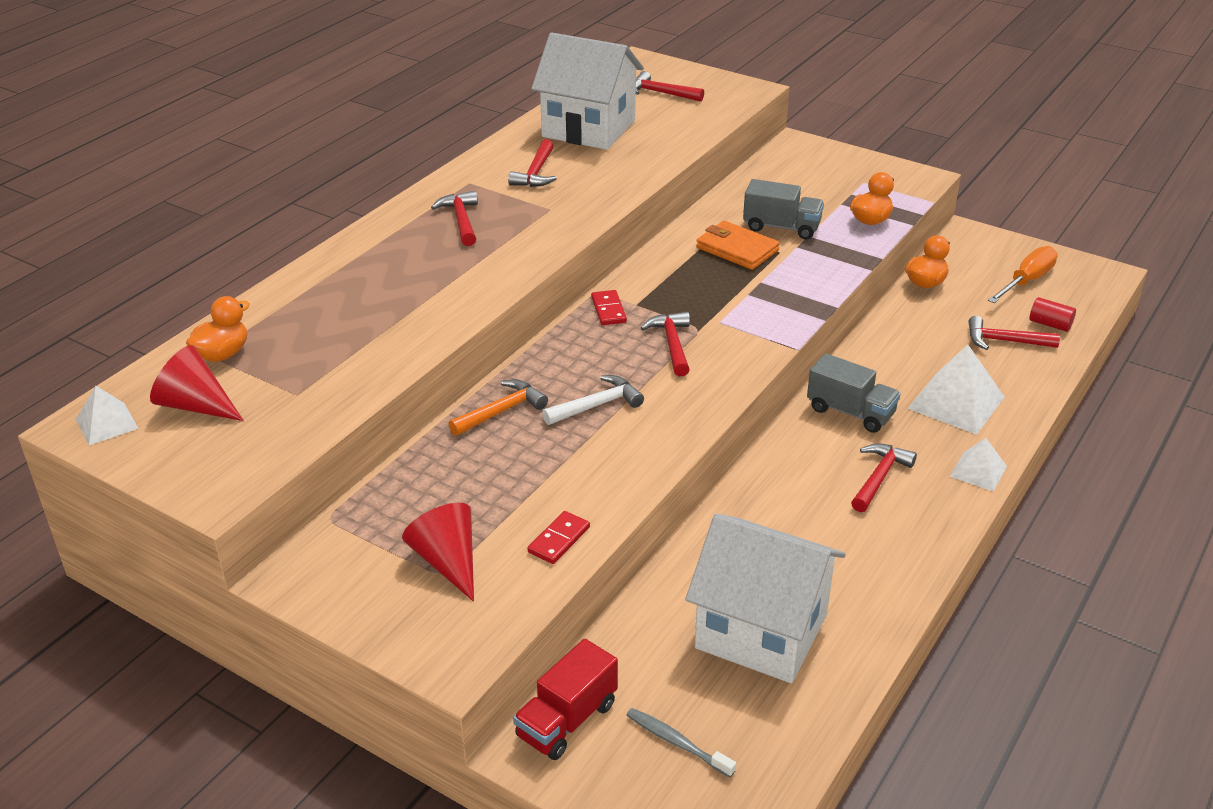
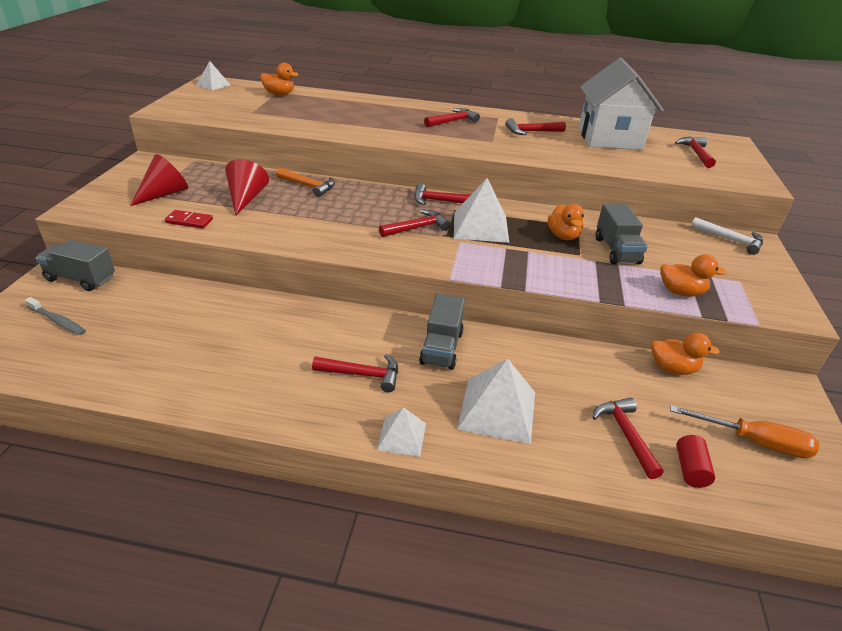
camera: 65 degrees right, 0 degrees up
red cone [150,345,244,421] -> red cone moved to [225,159,269,216]
red truck [513,639,618,760] -> grey truck [36,239,115,291]
white hammer [542,375,644,425] -> white hammer moved to [691,217,763,255]
red domino [591,290,627,325] -> red hammer [414,183,471,205]
grey toothbrush [627,708,736,778] -> grey toothbrush turned 105 degrees clockwise [25,297,86,335]
white house [685,514,846,683] -> none
orange wallet [696,221,780,270] -> orange duck [548,204,584,240]
none -> white pyramid [454,178,509,243]

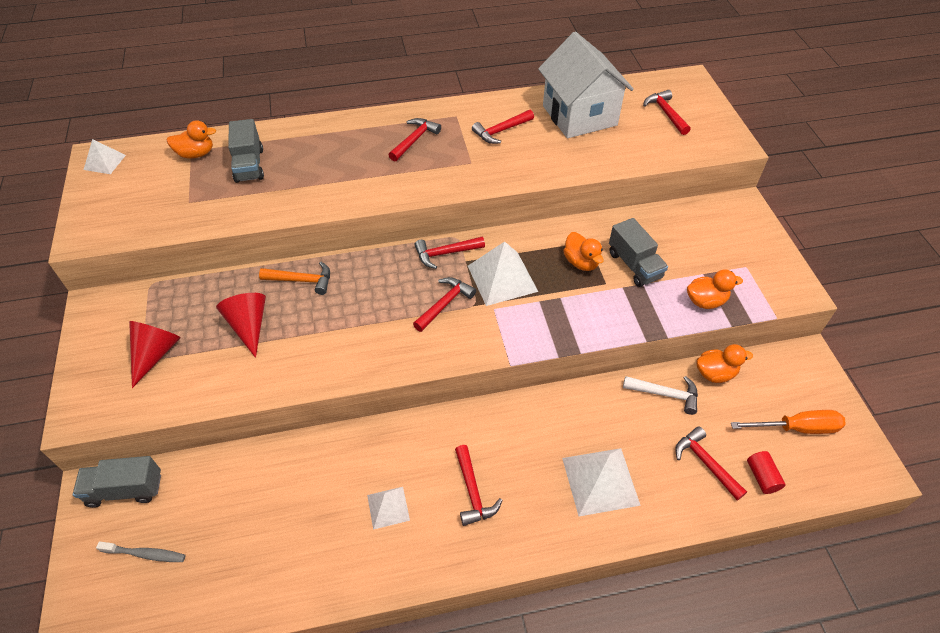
camera: 20 degrees left, 15 degrees up
red domino [165,210,213,229] -> none
red hammer [312,354,398,392] -> red hammer turned 90 degrees clockwise [455,445,503,526]
white pyramid [377,407,426,457] -> white pyramid moved to [367,487,410,530]
grey truck [419,294,465,370] -> grey truck moved to [228,119,264,183]
white hammer [691,217,763,255] -> white hammer moved to [623,376,698,415]

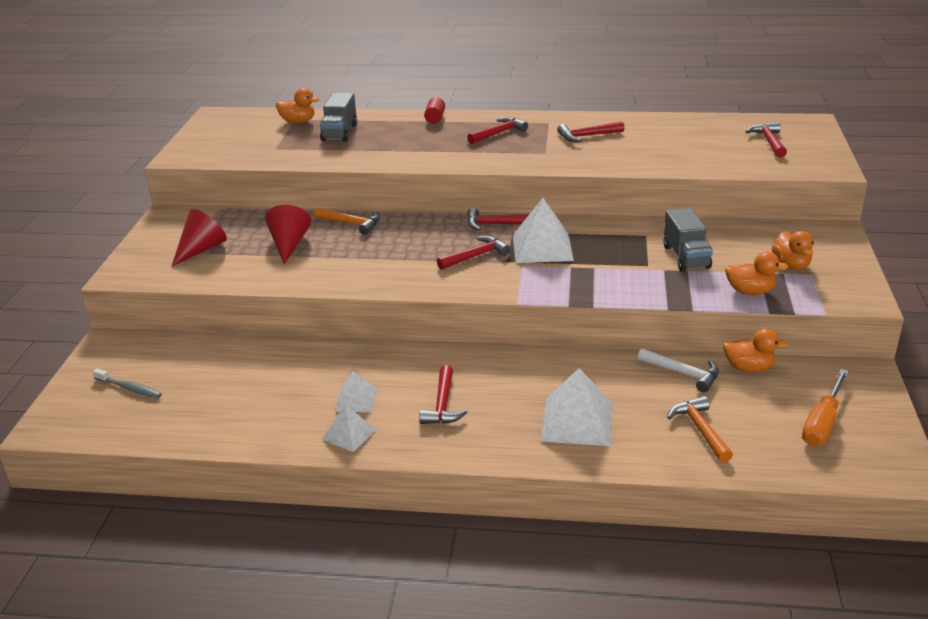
camera: 20 degrees right, 20 degrees down
grey truck [73,456,161,508] -> none
white pyramid [84,139,126,174] -> white pyramid moved to [322,404,376,452]
white house [538,32,634,138] -> none
orange duck [563,232,604,271] -> orange duck moved to [772,231,814,270]
red hammer [675,426,747,501] -> orange hammer [667,396,733,463]
orange screwdriver [731,410,846,434] -> orange screwdriver turned 105 degrees clockwise [802,369,849,446]
red cylinder [747,451,786,494] -> red cylinder moved to [424,97,445,124]

